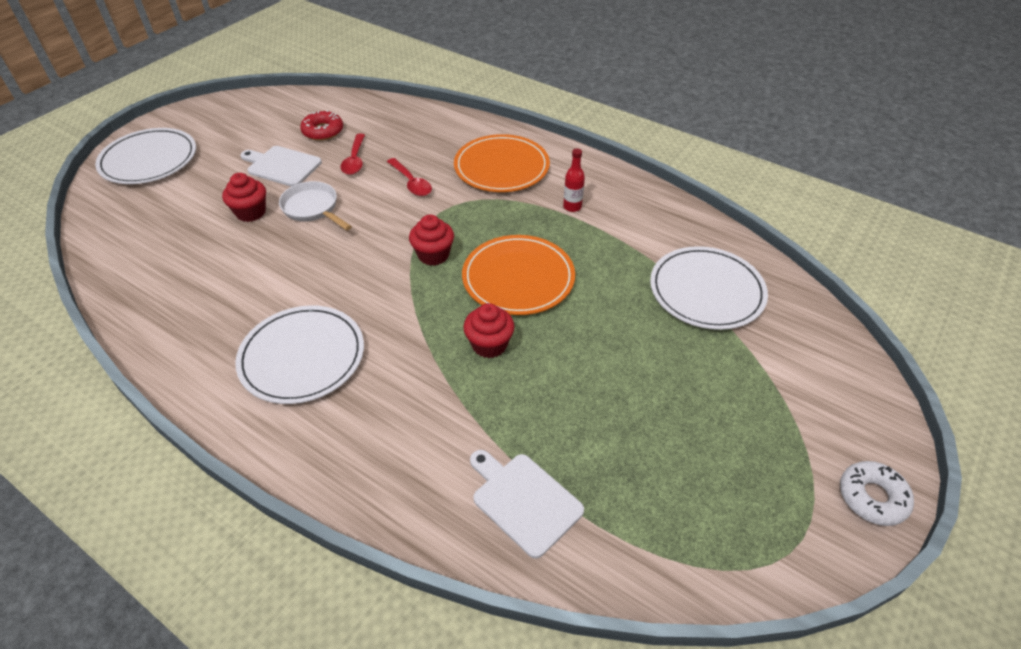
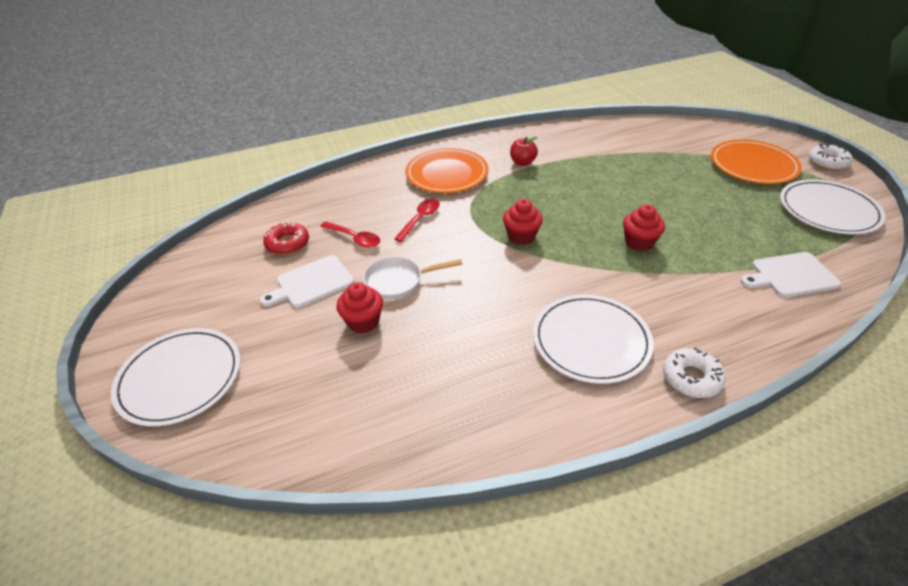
camera: 55 degrees left, 5 degrees down
red spoon [387,158,432,196] -> red spoon turned 60 degrees counterclockwise [394,199,440,242]
orange plate [462,235,575,315] -> orange plate moved to [711,140,802,184]
red bottle [563,148,585,212] -> red apple [510,137,538,166]
white plate [650,246,768,330] -> white plate moved to [780,179,886,234]
none -> white donut [663,348,726,398]

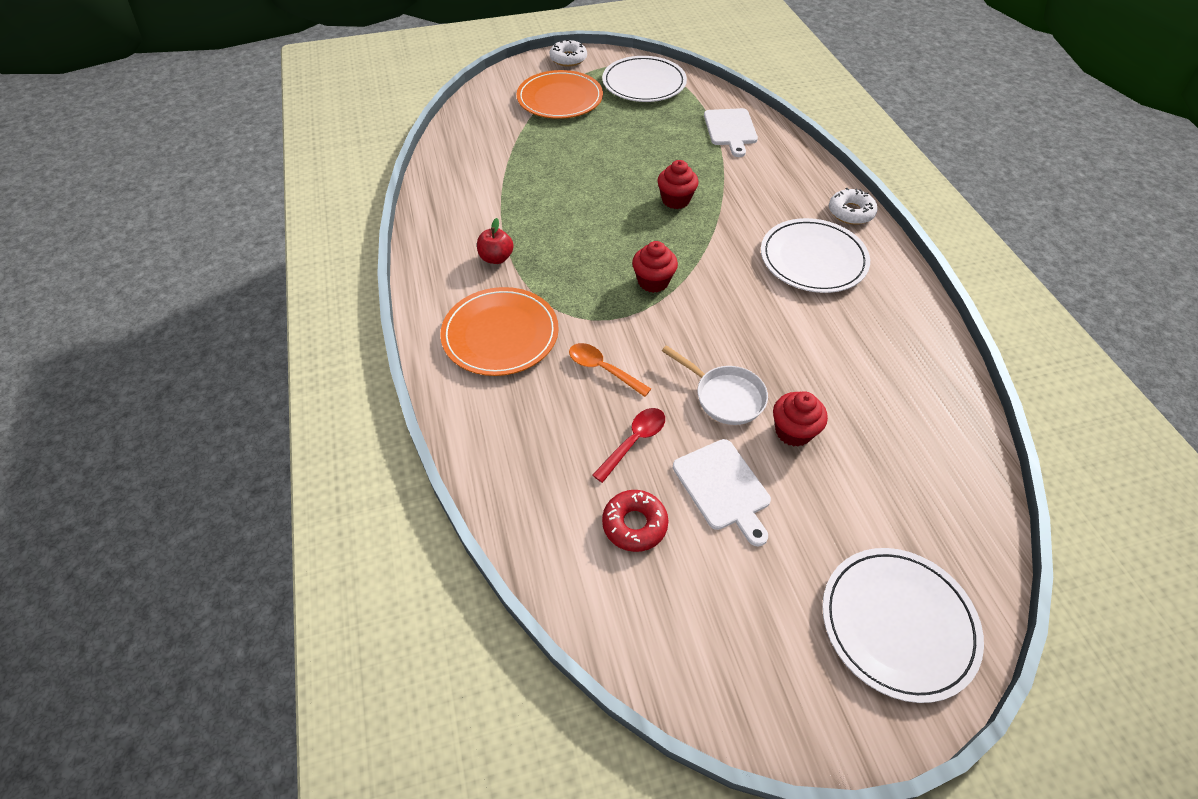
camera: 85 degrees left, 10 degrees up
white pan [363,257,462,300] -> white pan turned 45 degrees counterclockwise [662,345,768,425]
red spoon [394,199,440,242] -> orange spoon [569,343,651,397]

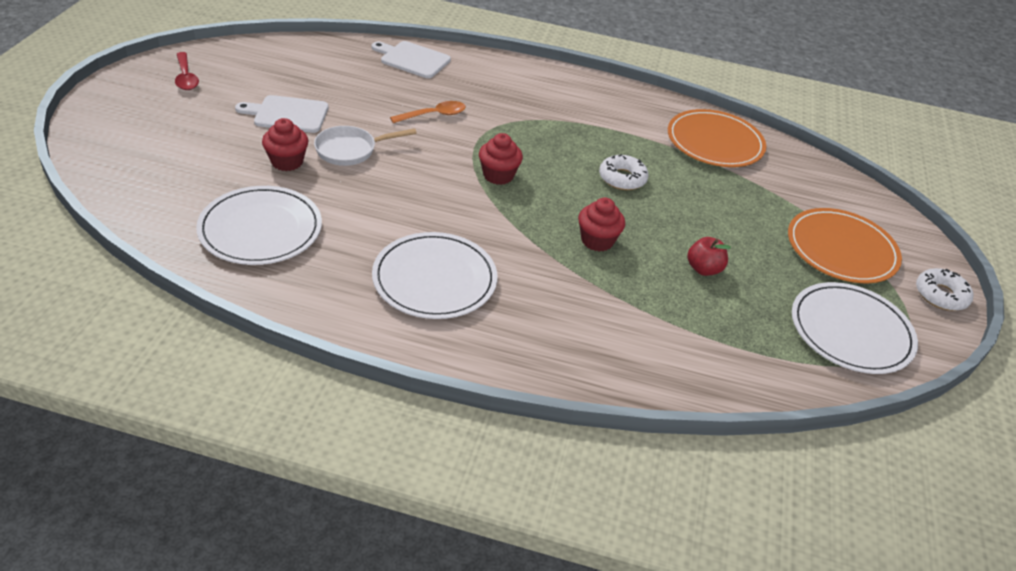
camera: 115 degrees right, 10 degrees down
orange plate [440,287,559,376] -> orange plate moved to [668,109,766,167]
red apple [477,218,514,264] -> red apple moved to [687,237,731,276]
red spoon [592,408,665,483] -> red spoon moved to [175,52,199,90]
red donut [602,490,668,552] -> none
white cutting board [704,108,758,157] -> white cutting board moved to [372,41,451,78]
white plate [822,548,984,703] -> white plate moved to [196,186,322,265]
white donut [829,188,878,225] -> white donut moved to [599,154,649,190]

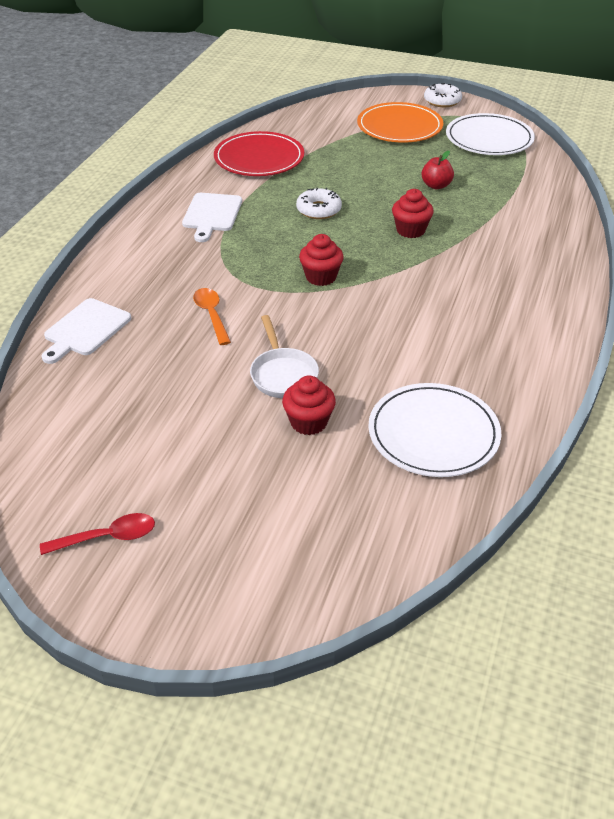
camera: 80 degrees left, 0 degrees up
white cutting board [235,95,328,133] -> white cutting board moved to [182,193,242,242]
white plate [372,232,497,319] -> none
orange plate [668,109,766,167] -> red plate [214,131,304,176]

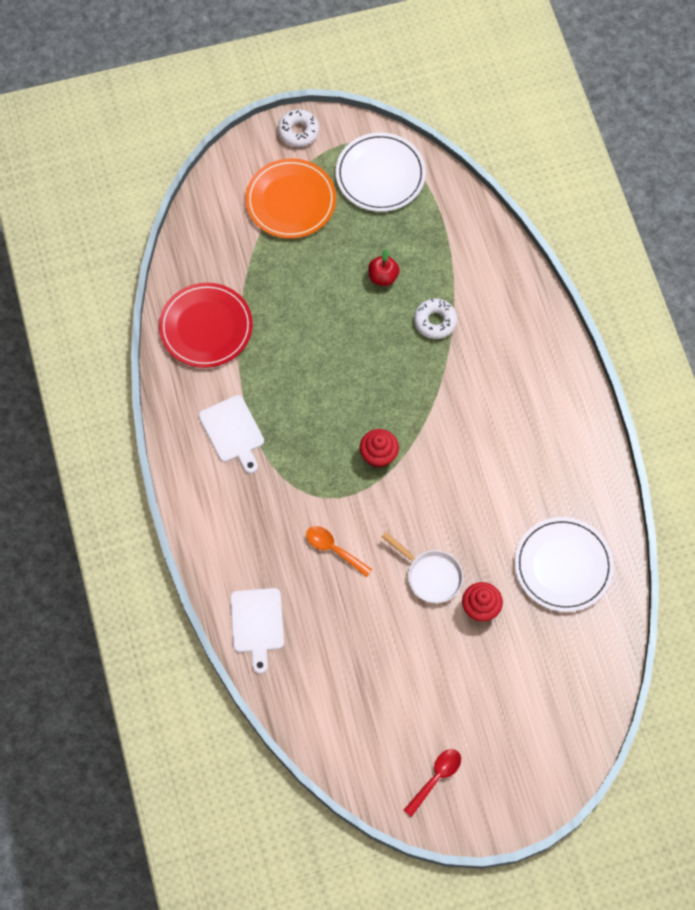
camera: 35 degrees left, 25 degrees up
white donut [296,188,342,219] -> white donut moved to [414,299,457,339]
red cupcake [392,189,434,238] -> none

